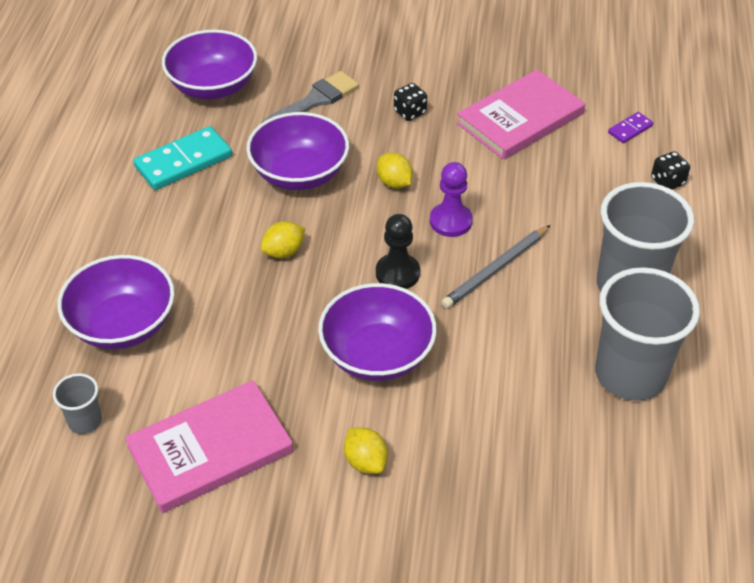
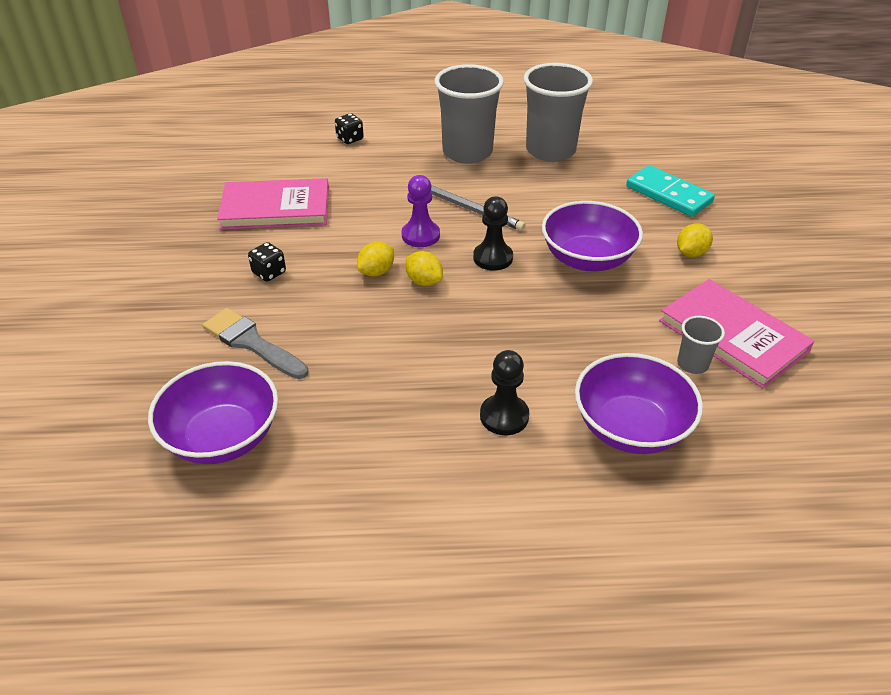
camera: 100 degrees left, 5 degrees down
grey cup [53,373,102,434] -> grey cup moved to [677,316,725,374]
turquoise domino [133,126,232,190] -> turquoise domino moved to [626,165,715,217]
purple bowl [246,112,349,190] -> none
yellow lemon [261,221,305,258] -> yellow lemon moved to [406,251,443,286]
pink book [456,70,585,160] -> pink book turned 45 degrees counterclockwise [217,178,329,230]
purple domino [608,112,653,143] -> none
none -> black pawn [480,350,529,435]

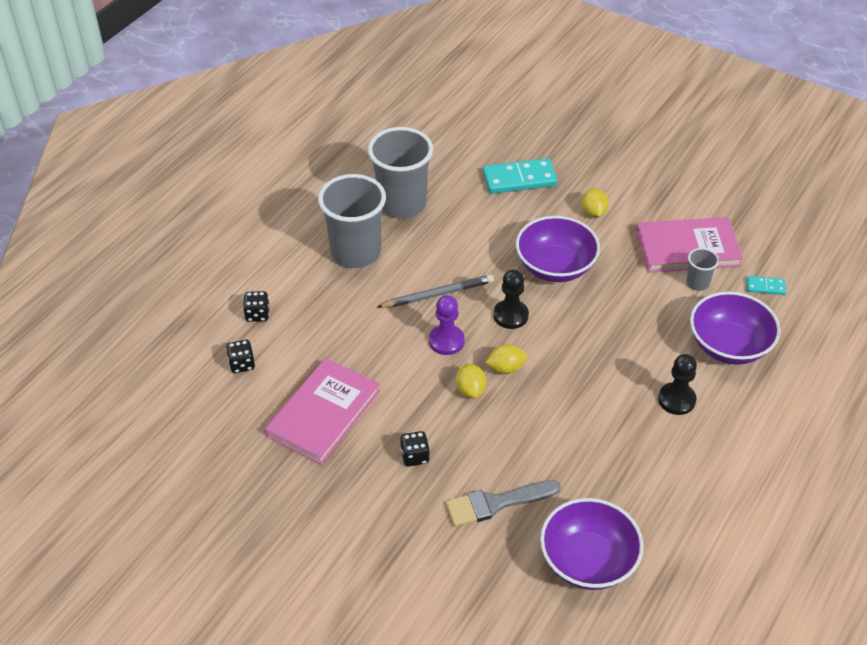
camera: 55 degrees left, 5 degrees up
none -> black dice [226,340,255,373]
none -> turquoise domino [746,276,786,295]

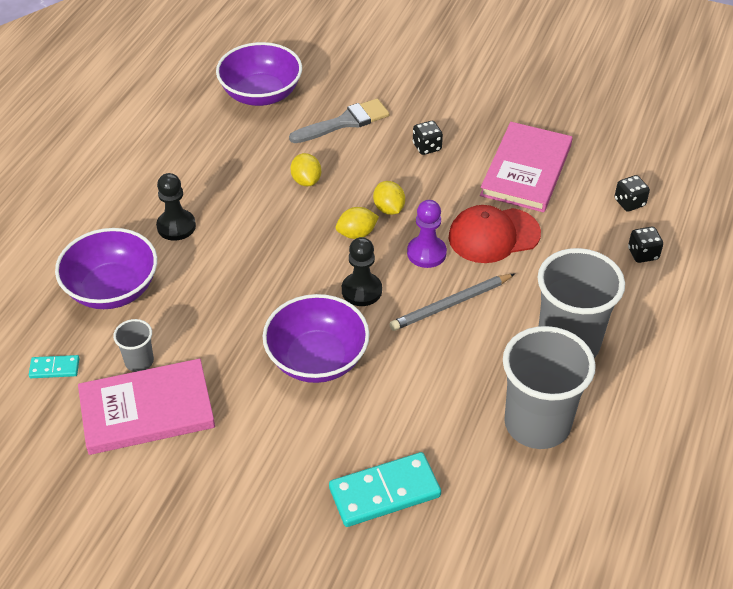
camera: 170 degrees right, 0 degrees up
yellow lemon [582,188,609,217] -> yellow lemon moved to [290,153,321,186]
none -> red cap [449,205,541,263]

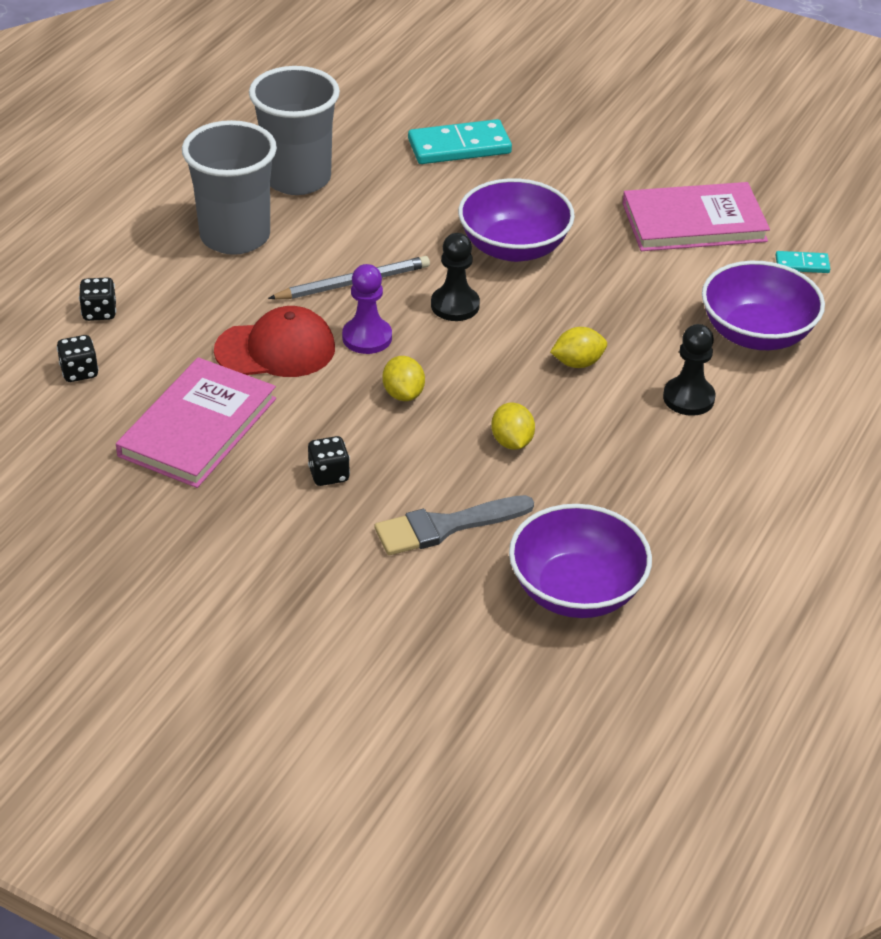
camera: 175 degrees left, 5 degrees down
grey cup [113,319,154,372] -> none
yellow lemon [336,207,379,239] -> yellow lemon moved to [550,327,607,368]

